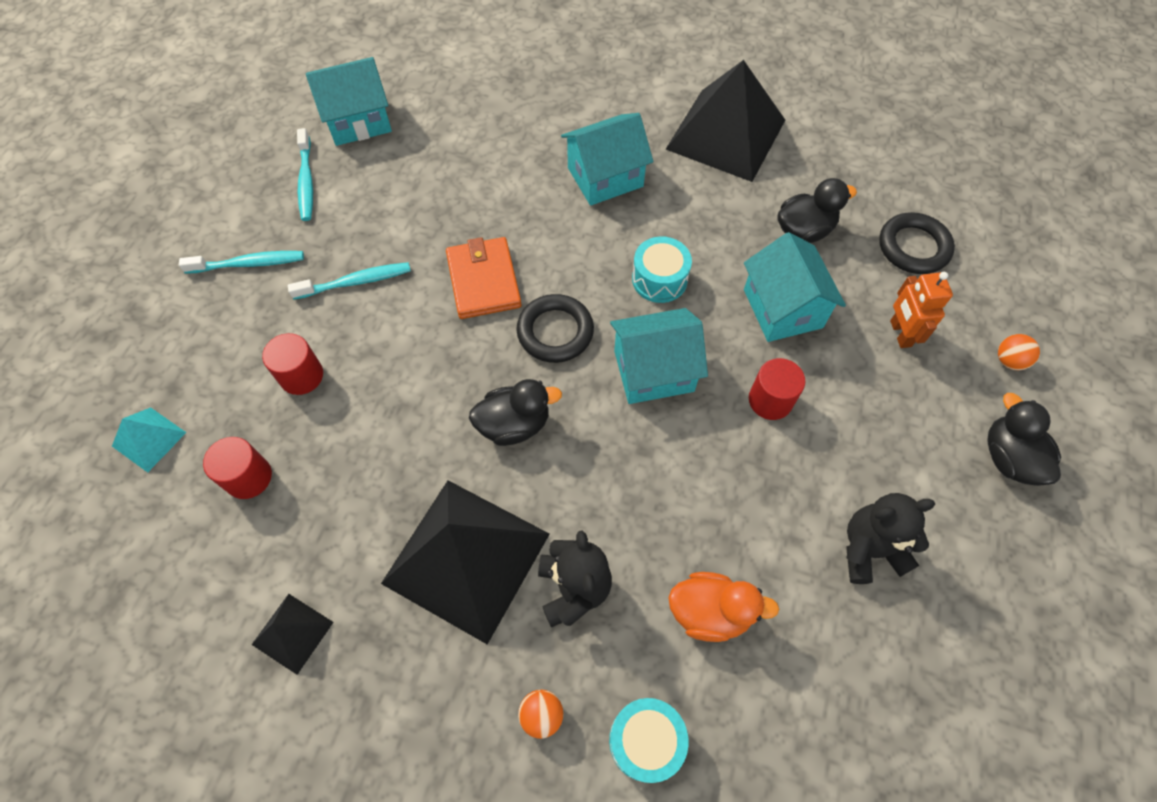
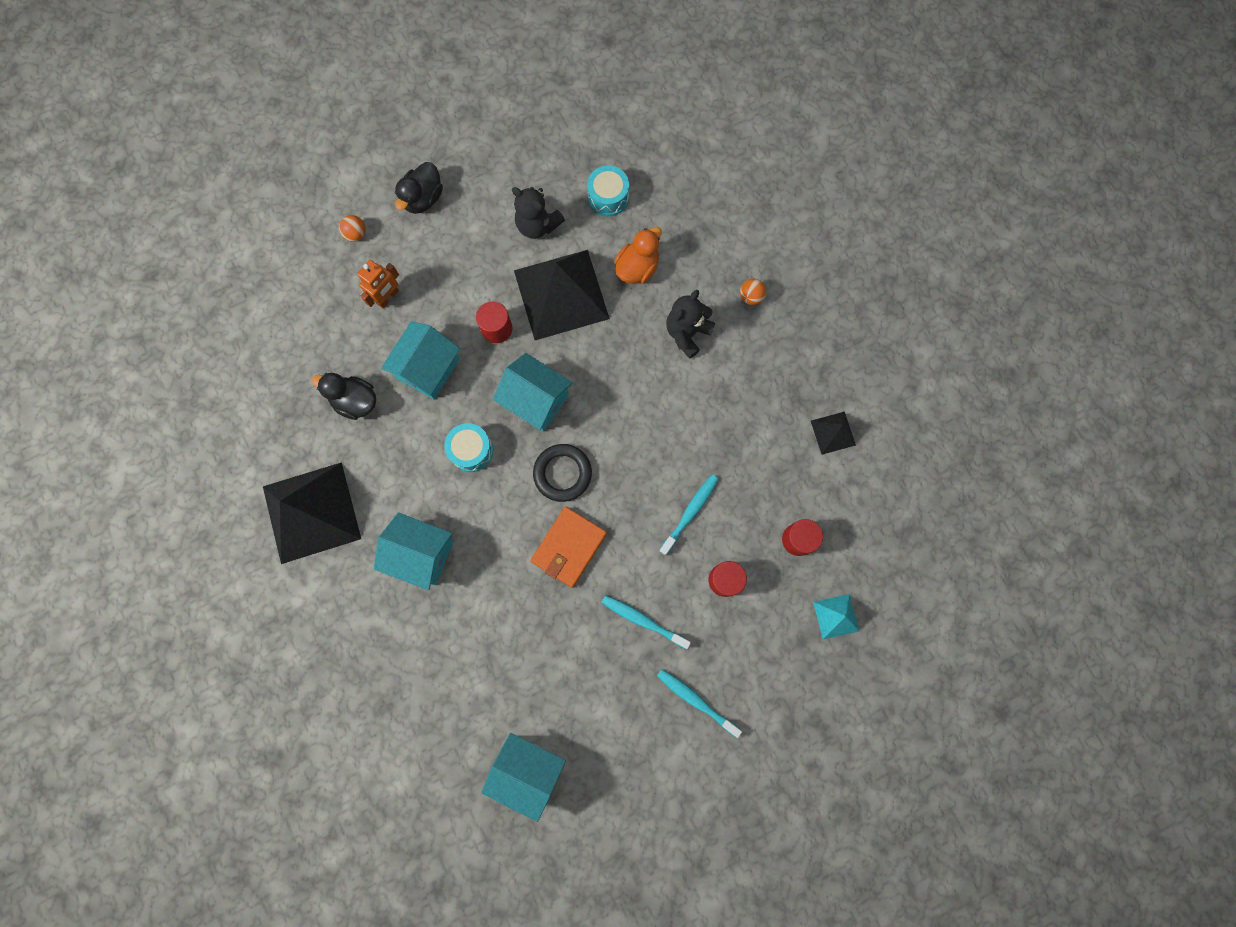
camera: 135 degrees left, 15 degrees up
turquoise toothbrush [297,128,313,221] -> turquoise toothbrush moved to [659,474,719,555]
black pyramid [381,480,550,644] -> black pyramid moved to [514,250,610,340]
black duck [469,379,562,446] -> none
turquoise drum [609,698,688,783] -> turquoise drum moved to [587,165,629,216]
orange duck [668,572,779,642] -> orange duck turned 75 degrees clockwise [614,226,662,284]
black ring [879,212,955,274] -> none

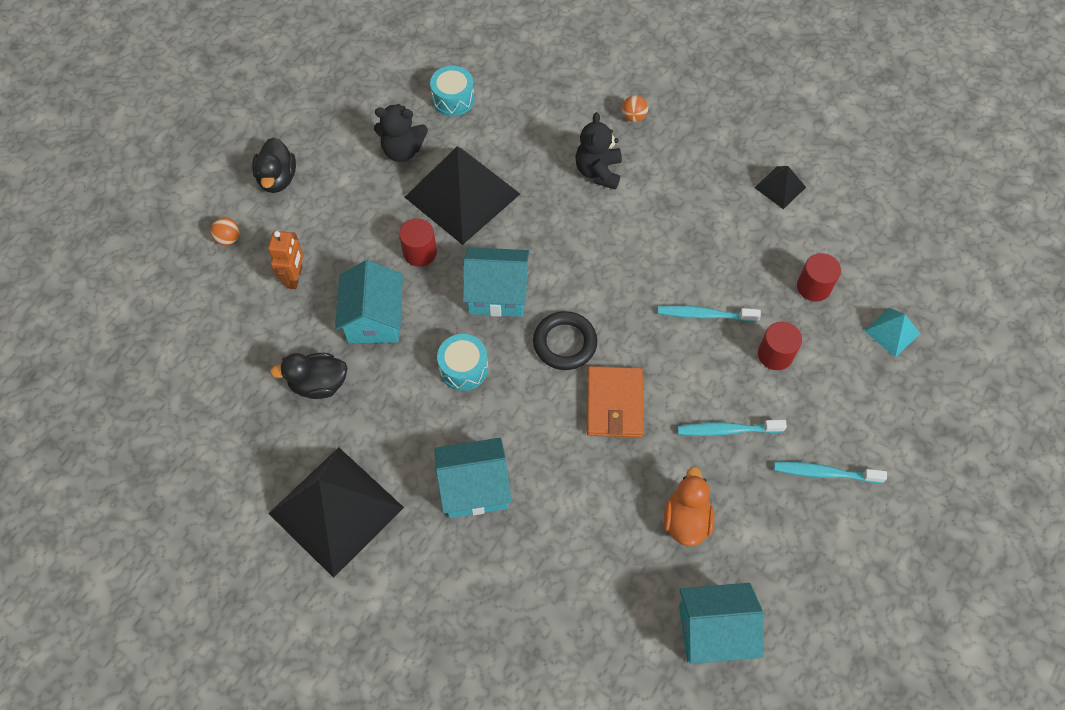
camera: 30 degrees left, 15 degrees down
orange duck [614,226,662,284] -> orange duck moved to [664,466,715,546]
turquoise toothbrush [659,474,719,555] -> turquoise toothbrush turned 90 degrees counterclockwise [658,305,761,322]

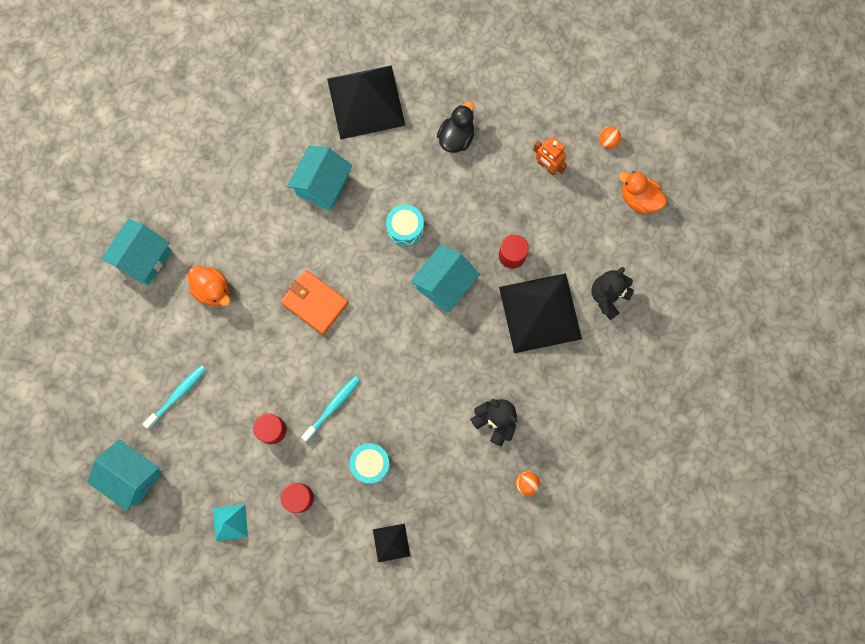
camera: 125 degrees right, 15 degrees up
black duck [252,137,296,193] -> orange duck [619,171,667,215]
turquoise house [335,260,403,343] -> turquoise house moved to [87,439,162,512]
turquoise drum [430,66,475,116] -> turquoise drum moved to [350,443,390,484]
black ring [533,311,597,370] -> none
turquoise toothbrush [677,420,787,436] -> none

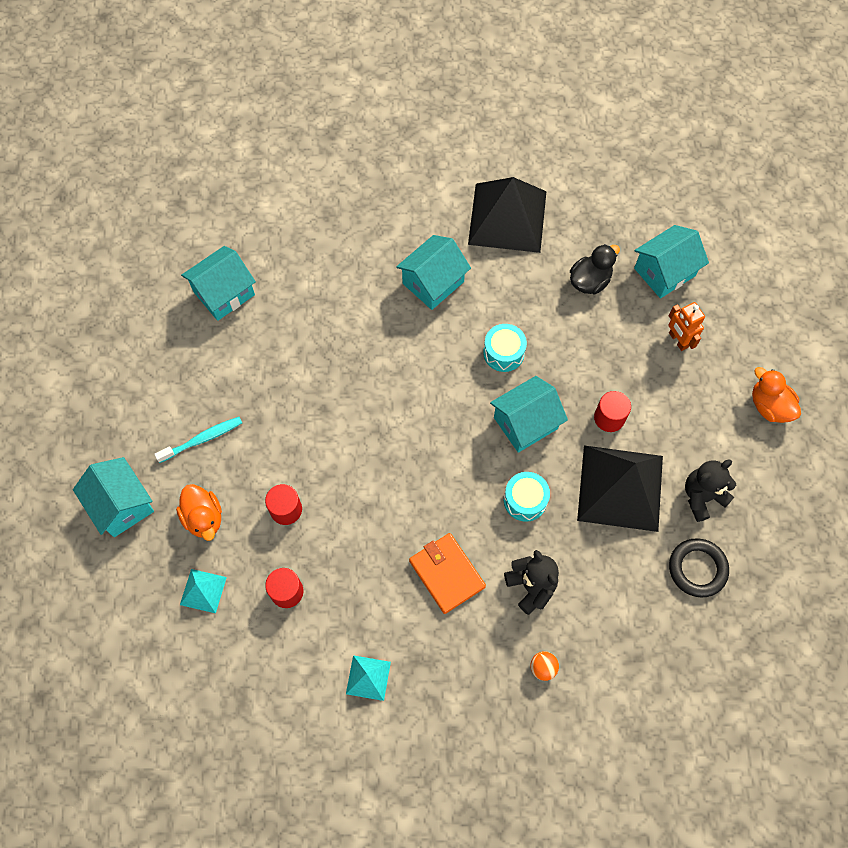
camera: 20 degrees right, 10 degrees down
orange duck [188,266,230,307] -> orange duck moved to [176,484,222,541]
orange wallet [280,270,349,335] -> orange wallet moved to [409,533,486,614]
turquoise toothbrush [301,376,360,442] -> none
turquoise drum [350,443,390,484] -> turquoise drum moved to [504,472,550,522]
black pyramid [373,524,410,562] -> turquoise pyramid [346,655,391,701]
orange ball [599,127,621,149] -> none
none -> turquoise house [634,225,709,298]
none -> black ring [669,538,729,597]

